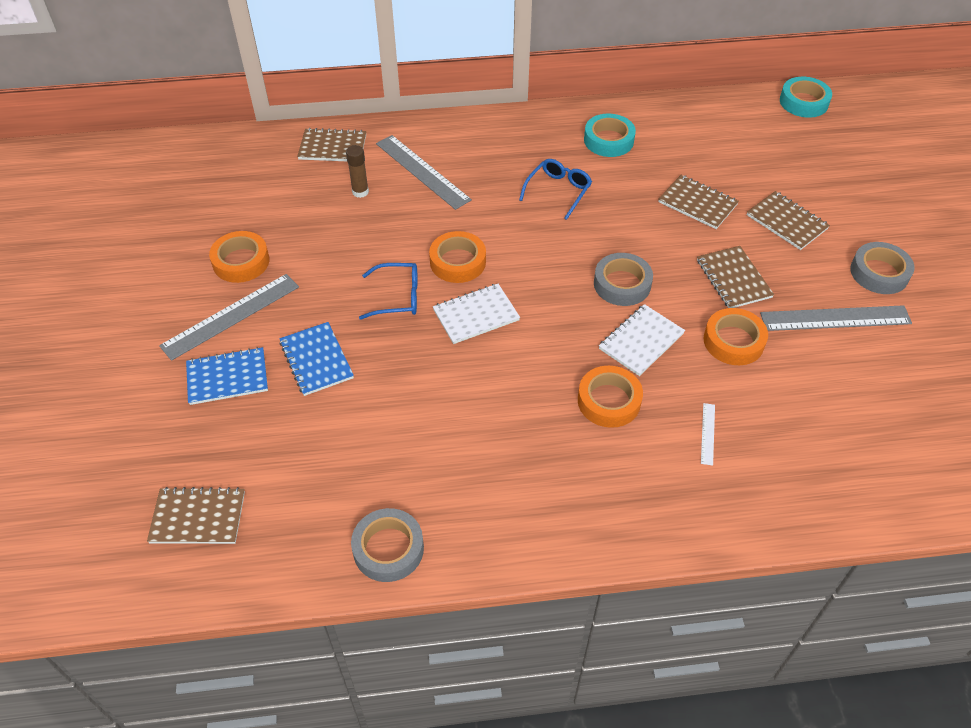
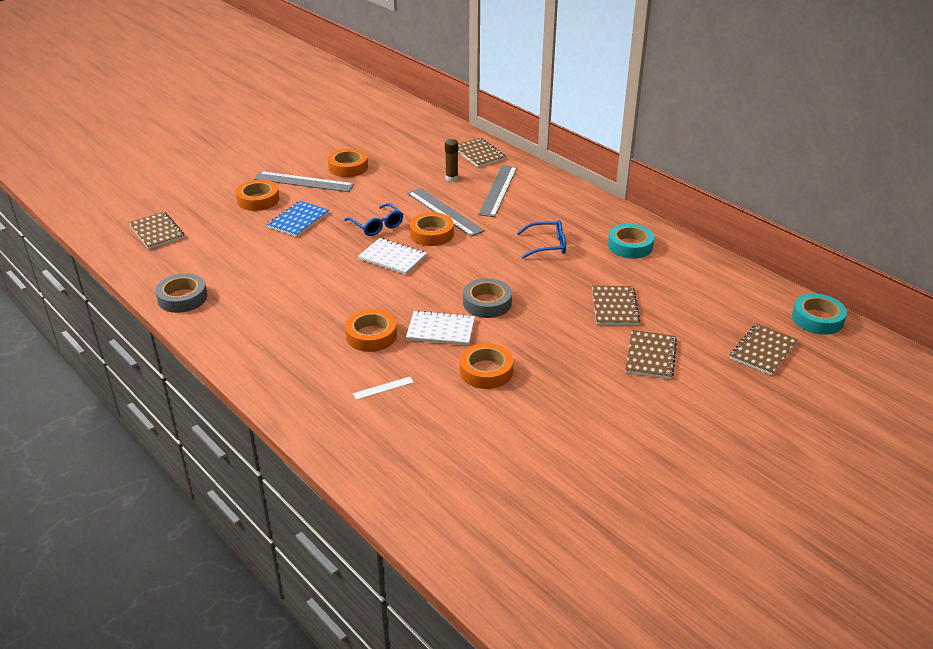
camera: 55 degrees right, 15 degrees down
blue notebook [186,347,268,405] -> orange tape [236,180,279,211]
brown notebook [697,246,774,308] -> brown notebook moved to [730,324,798,376]
grey ruler [760,305,912,331] -> grey ruler moved to [407,188,485,237]
grey tape [850,242,915,294] -> none

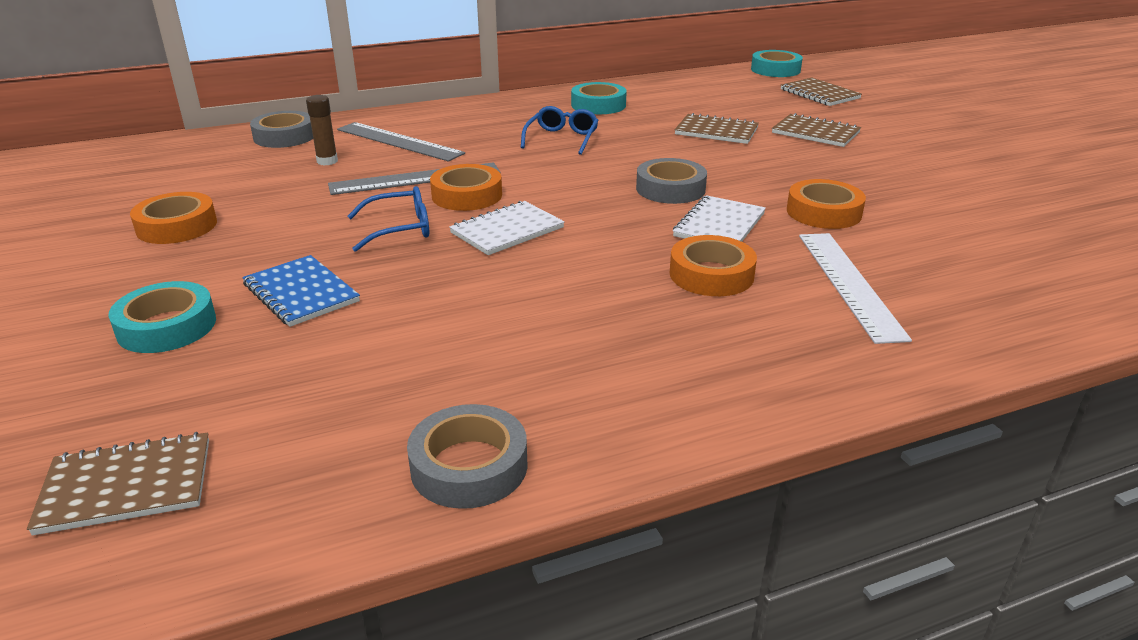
camera: 70 degrees left, 5 degrees down
orange tape [236,180,279,211] -> turquoise tape [108,281,216,353]
grey ruler [254,171,354,192] -> none
white ruler [353,377,414,400] -> white ruler [799,233,912,344], size x2.21
brown notebook [458,138,506,167] -> grey tape [250,111,313,148]

